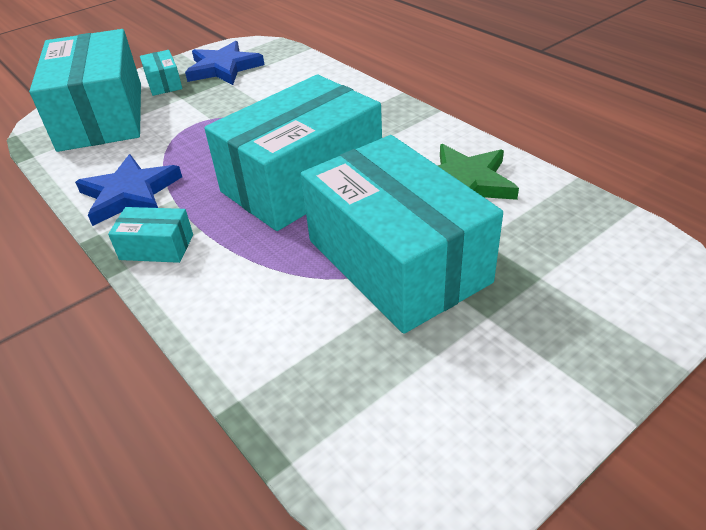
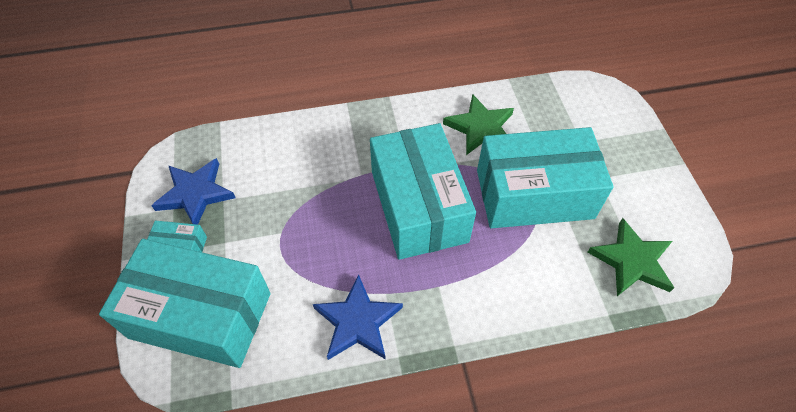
camera: 65 degrees left, 15 degrees up
turquoise box [108,207,193,263] -> none
none -> green star [587,218,674,296]

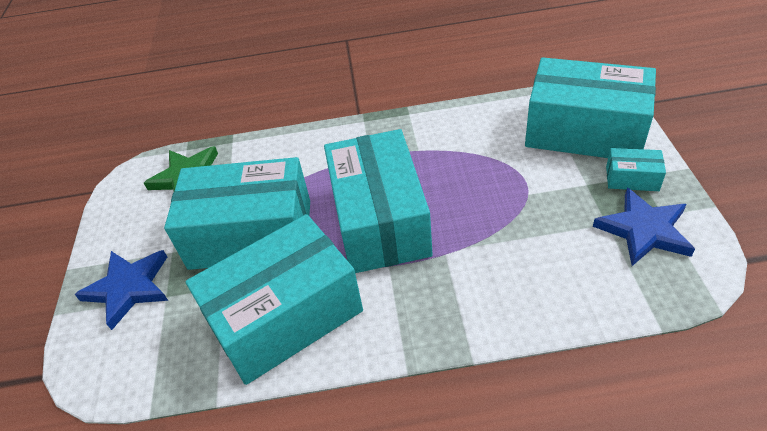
camera: 170 degrees left, 10 degrees down
blue star [313,274,403,360] -> blue star moved to [74,250,168,330]
green star [443,94,514,155] -> turquoise box [185,214,363,385]

